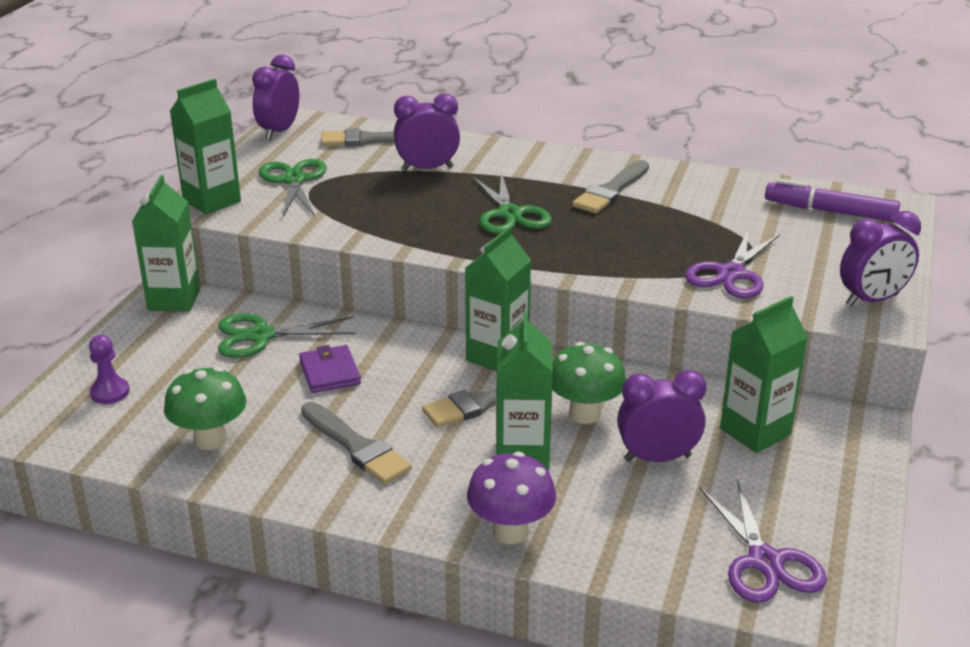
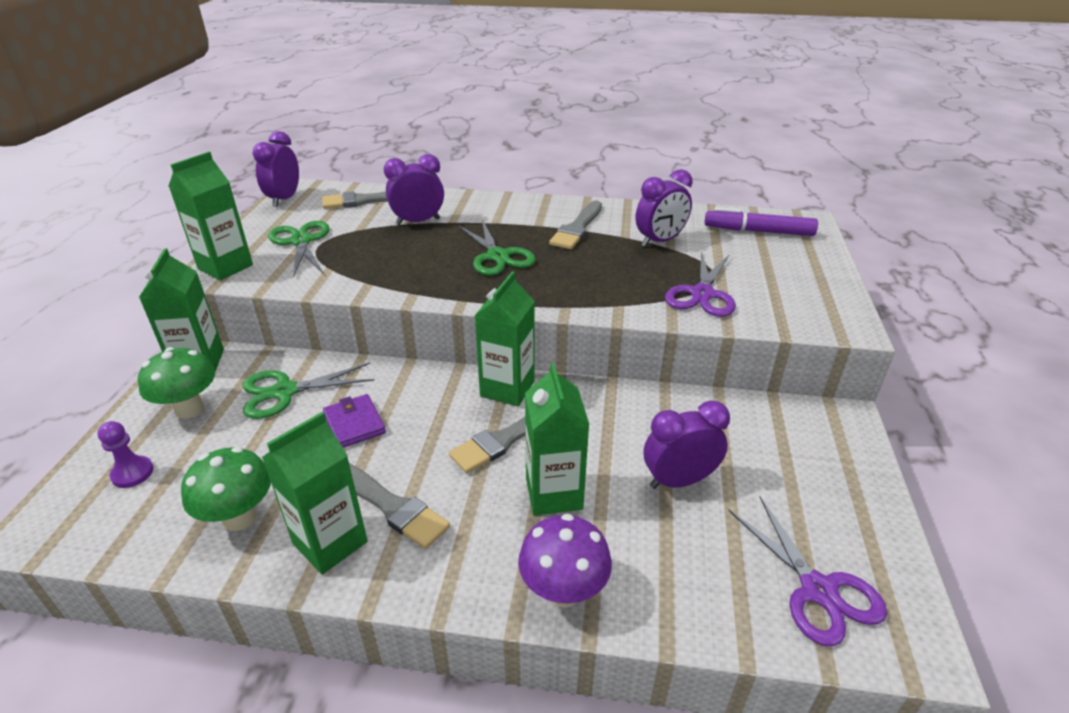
camera: 10 degrees left, 5 degrees up
green mushroom [552,342,626,424] -> green mushroom moved to [138,347,215,419]
green carton [720,296,808,453] -> green carton moved to [262,412,368,575]
purple clock [840,211,921,306] -> purple clock moved to [635,169,693,247]

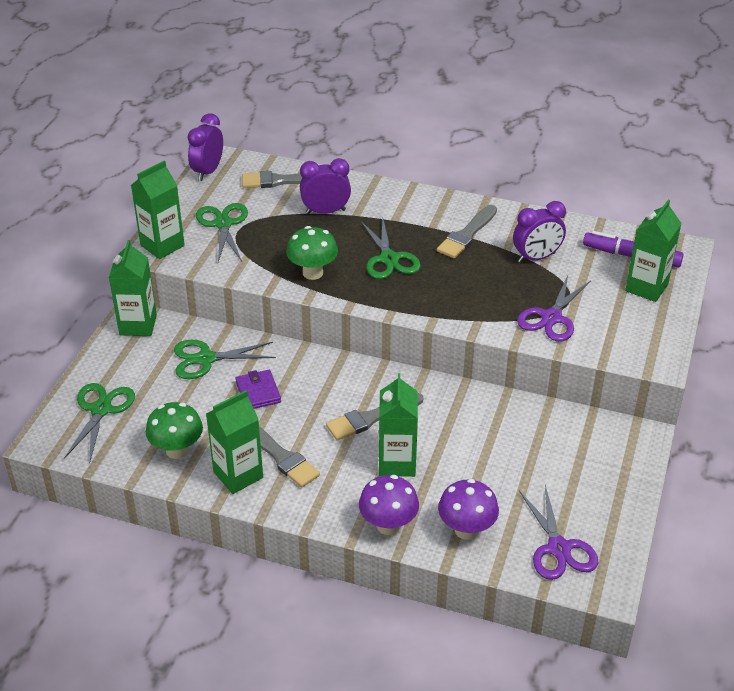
camera: 10 degrees right, 5 degrees up
purple pawn [98,421,154,488] -> green scissors [64,383,135,461]
green mushroom [138,347,215,419] -> green mushroom moved to [286,226,338,280]
green carton [474,271,535,406] -> green carton moved to [625,200,682,302]
purple clock [644,400,730,489] -> none
none -> purple mushroom [438,479,499,540]

